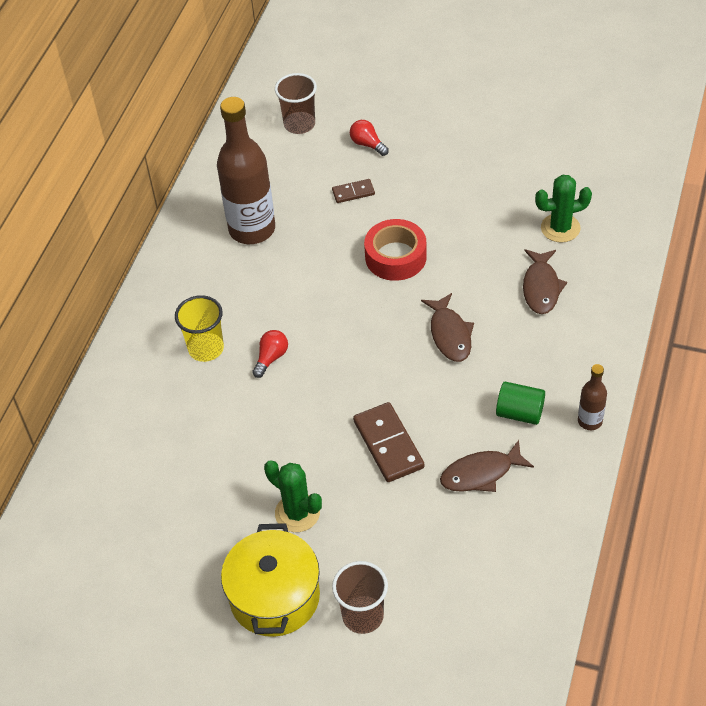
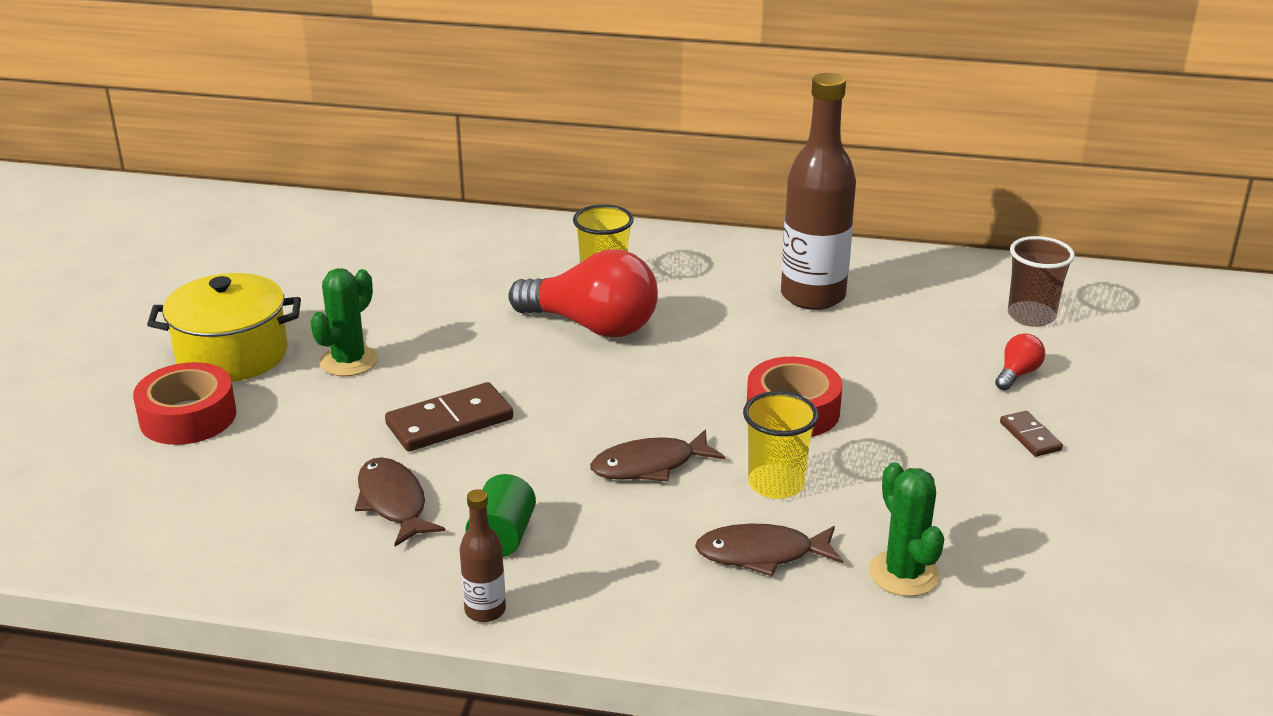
camera: 80 degrees right, 20 degrees down
red light bulb [252,330,288,378] -> red light bulb [508,249,658,337], size x2.29
brown domino [332,179,375,203] -> brown domino moved to [1000,411,1063,457]
brown cup [332,561,388,634] -> red tape [133,362,236,445]
none -> yellow cup [743,391,819,499]

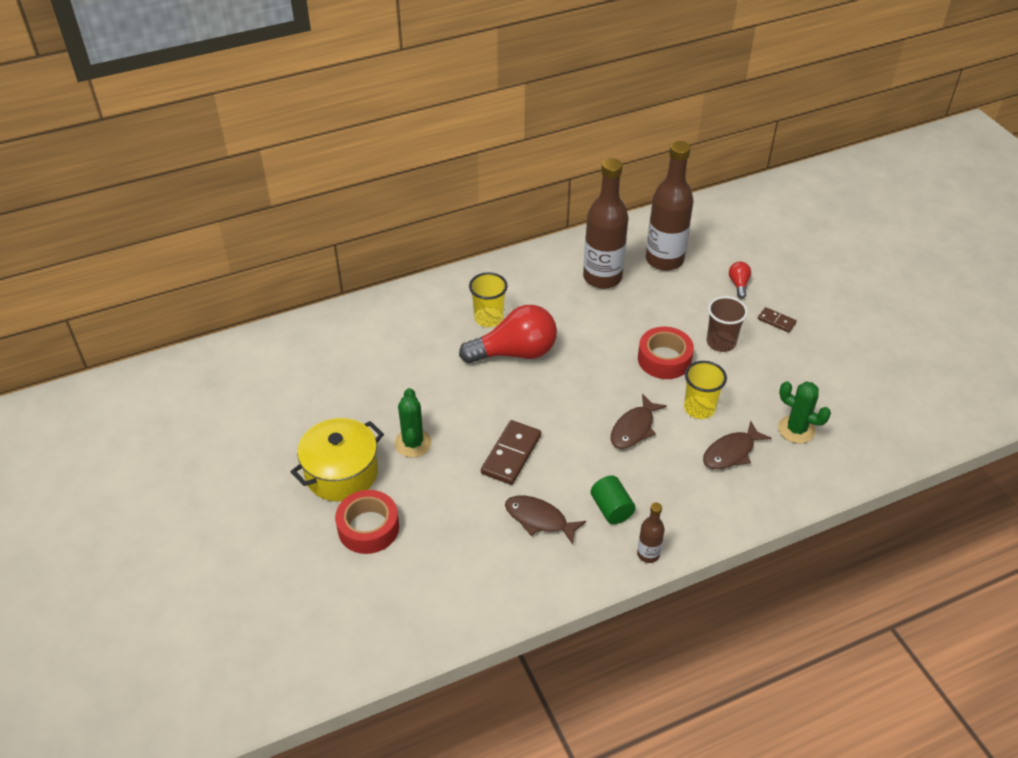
camera: 35 degrees left, 15 degrees up
brown cup [1008,236,1075,327] -> brown cup moved to [707,296,748,352]
none -> brown bottle [646,141,694,271]

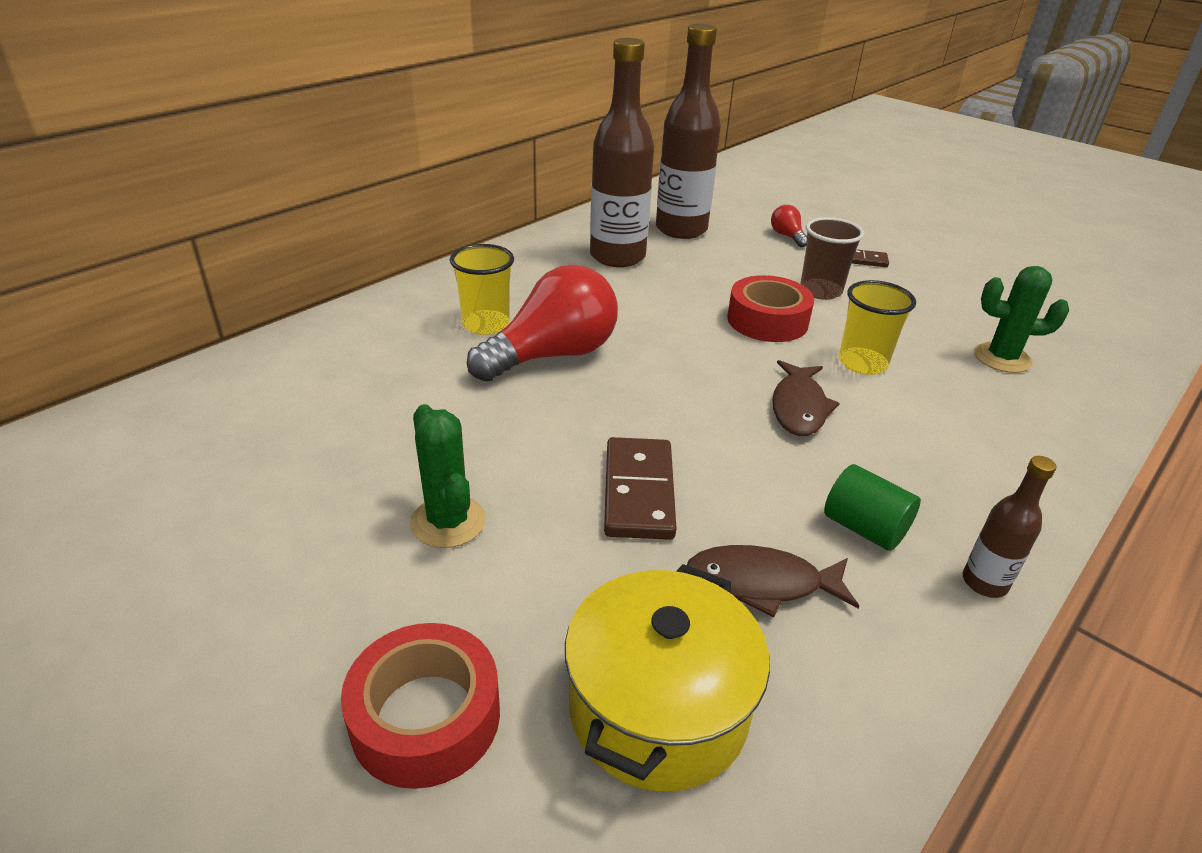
camera: 25 degrees left, 10 degrees down
yellow pot [291,418,384,501] -> yellow pot moved to [565,564,770,792]
brown fish [703,421,772,469] -> none

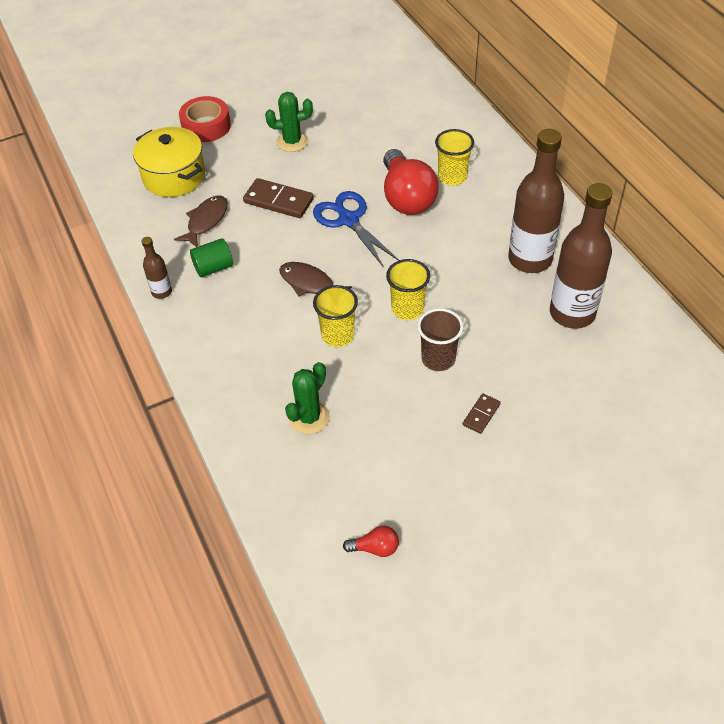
camera: 115 degrees right, 15 degrees up
red tape [727,275,814,342] -> yellow cup [386,259,430,320]
red light bulb [771,205,807,247] -> red light bulb moved to [343,526,399,557]
none -> blue scissors [313,191,399,268]

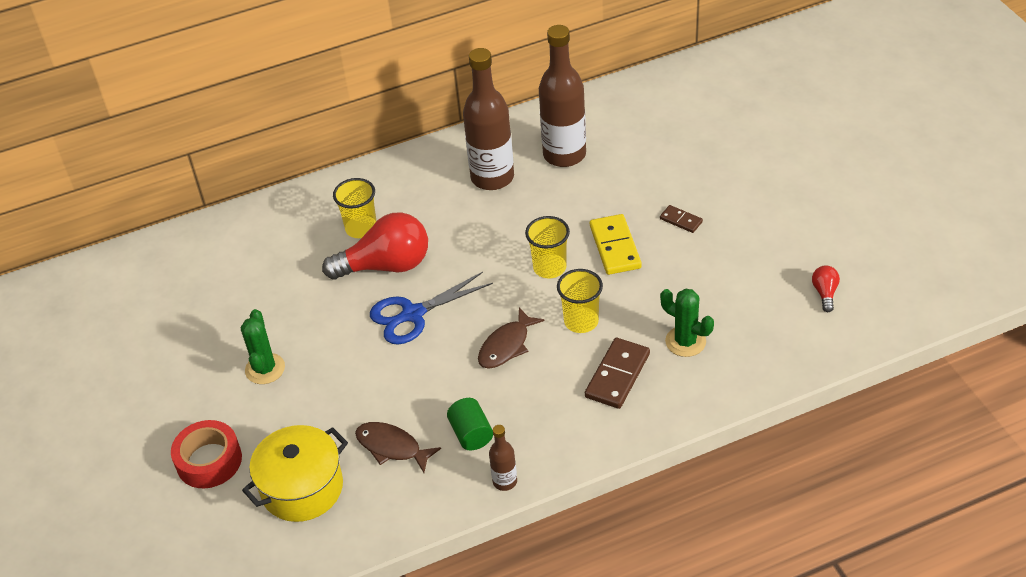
camera: 85 degrees left, 5 degrees down
brown domino [243,178,314,218] -> brown domino moved to [585,338,650,409]
brown cup [417,308,463,371] -> yellow domino [590,214,642,275]

